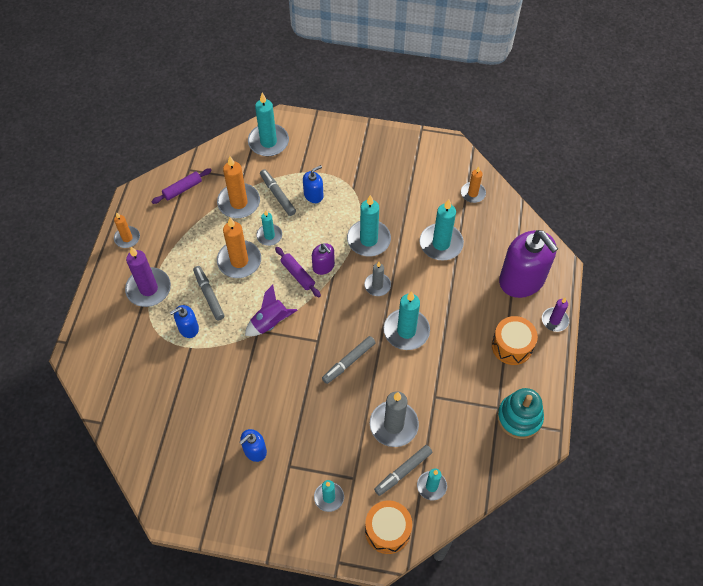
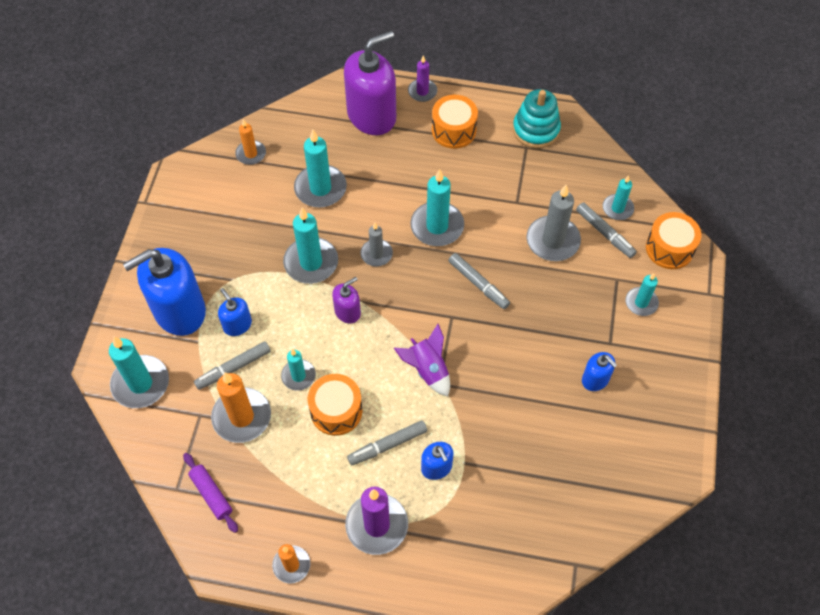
camera: 90 degrees left, 0 degrees up
orange candle [217,218,261,278] -> orange drum [308,374,362,436]
purple rolling pin [275,247,321,297] -> none
none -> blue soap dispenser [123,248,206,336]

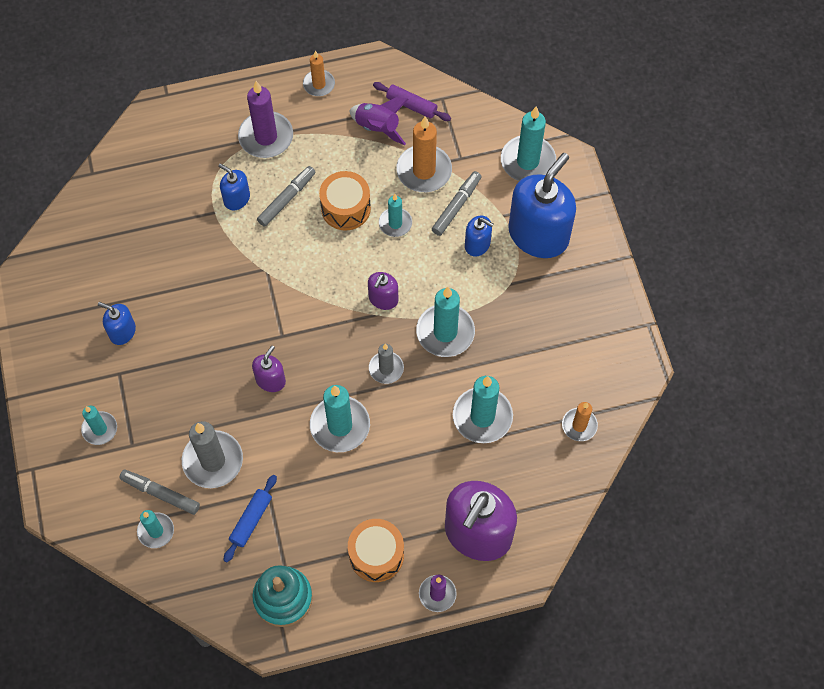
camera: 155 degrees right, 5 degrees up
purple rocket [394,324,450,397] -> purple rocket moved to [349,97,408,145]
grey marker [448,253,510,309] -> purple soap dispenser [252,346,286,392]
orange drum [646,212,701,269] -> none
none -> blue rolling pin [223,475,277,562]

